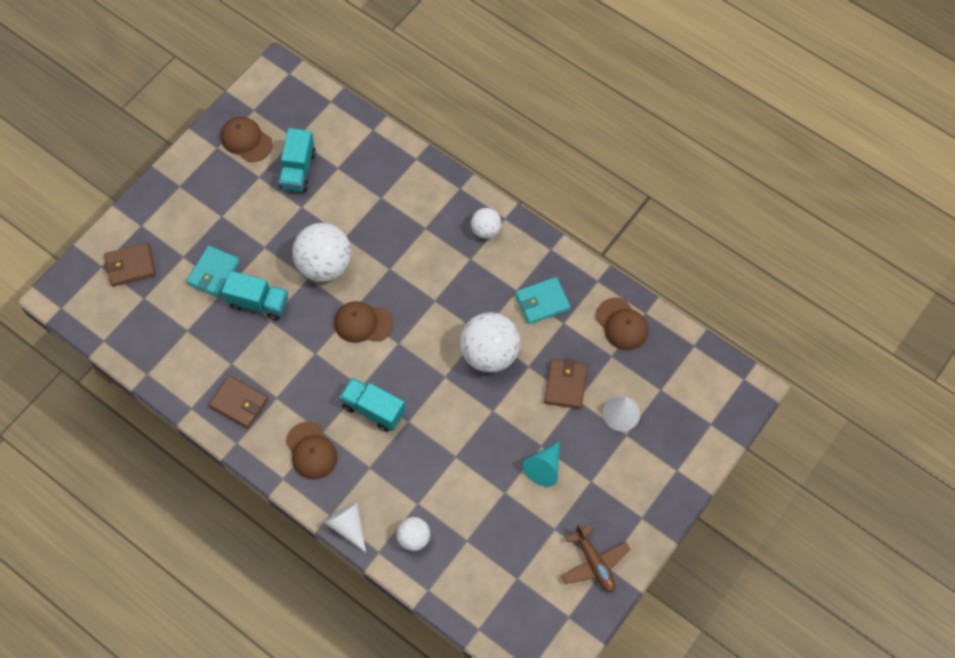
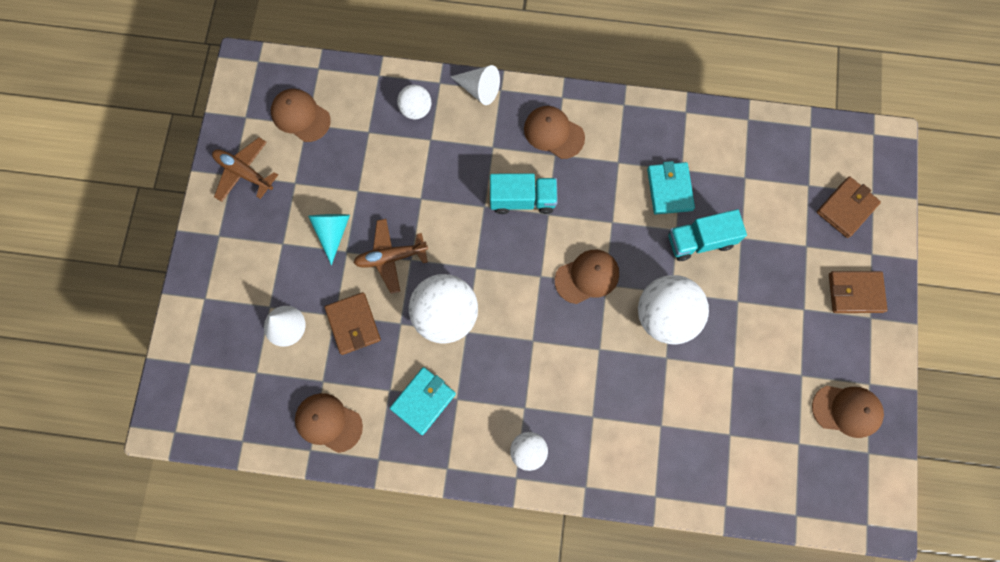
camera: 150 degrees right, 10 degrees up
turquoise wallet [186,245,240,297] -> turquoise wallet moved to [647,161,695,214]
brown wallet [209,375,268,429] -> brown wallet moved to [829,271,887,313]
turquoise truck [279,128,316,192] -> none
none -> brown cap [271,89,331,142]
none -> brown plane [353,219,428,294]

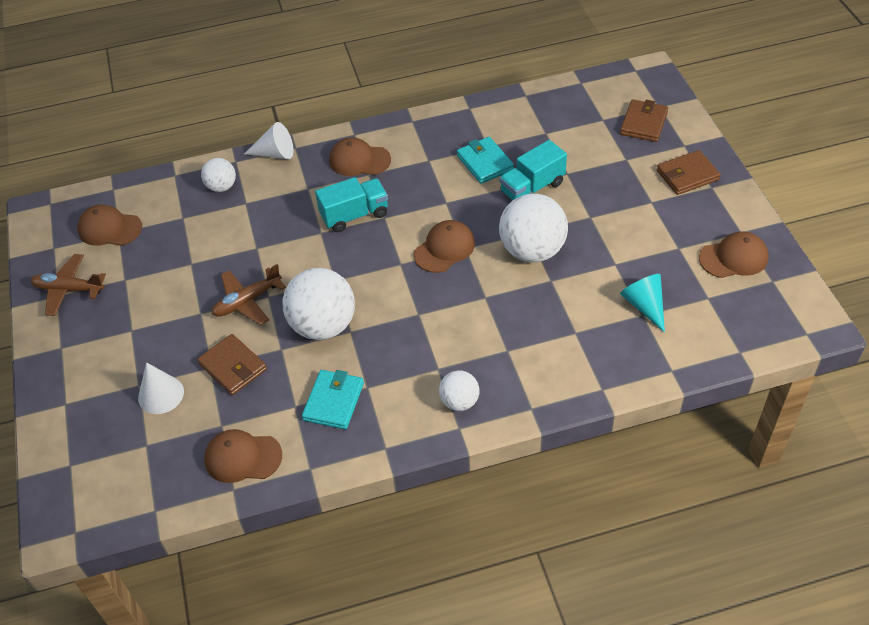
camera: 20 degrees left, 25 degrees down
turquoise cone [308,214,350,265] -> turquoise cone moved to [620,274,665,333]

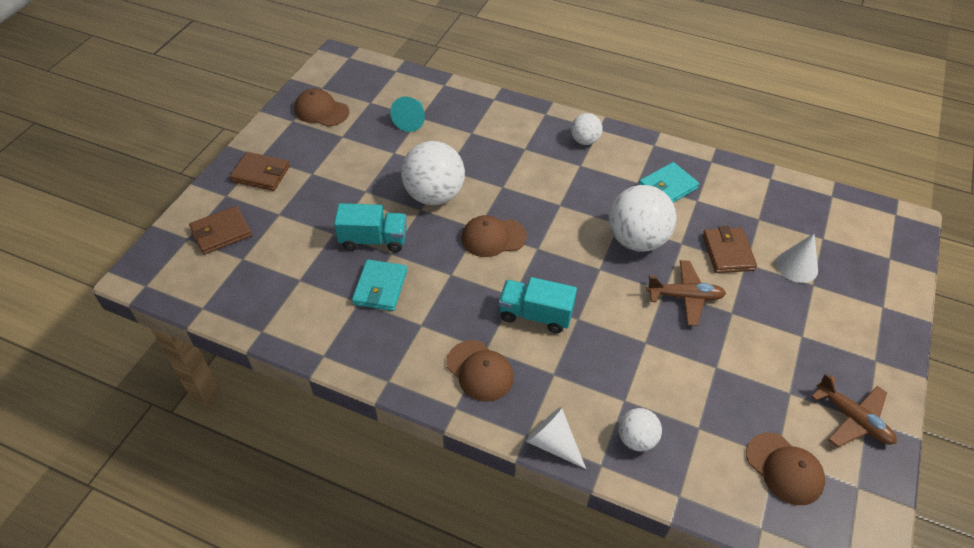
camera: 145 degrees left, 0 degrees up
brown cap [204,429,282,483] -> none

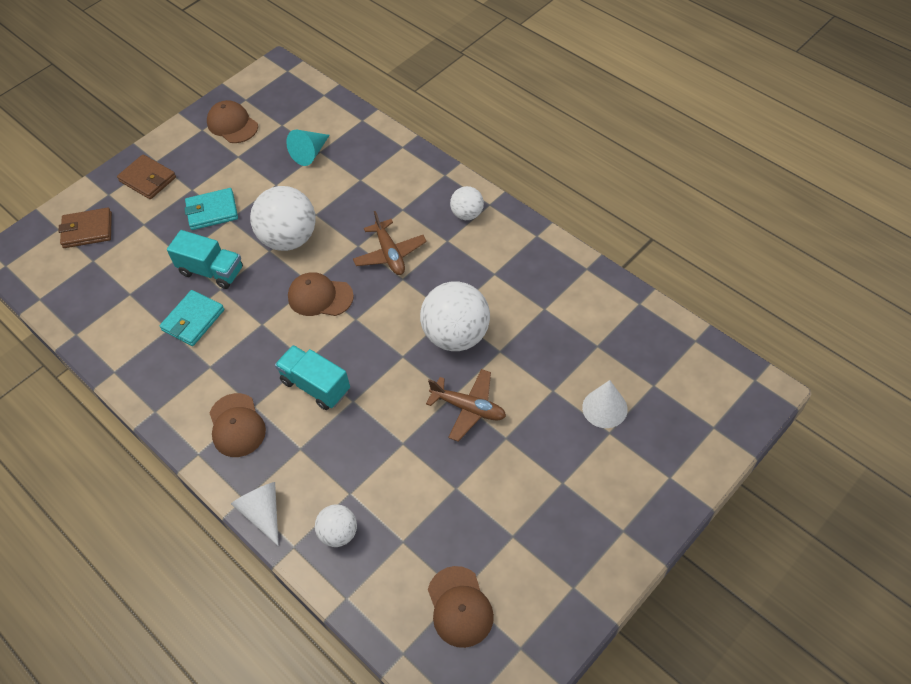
camera: 25 degrees right, 5 degrees up
turquoise wallet [639,162,699,203] -> turquoise wallet moved to [184,188,238,230]
brown wallet [703,226,757,273] -> none
brown plane [811,373,897,447] -> brown plane moved to [353,211,427,275]

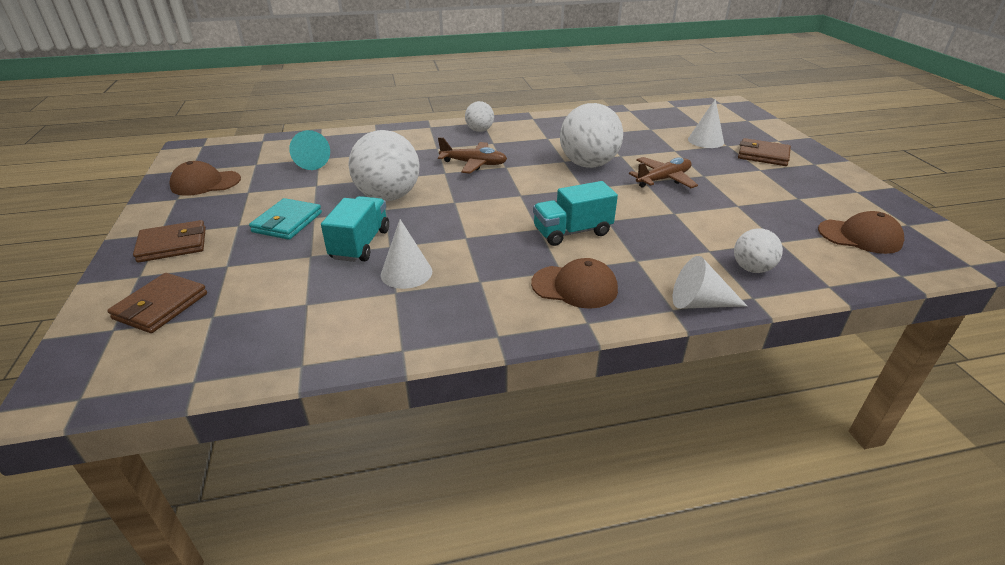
camera: 60 degrees left, 20 degrees down
turquoise wallet [160,290,224,346] -> white cone [381,219,432,289]
turquoise truck [167,230,243,289] -> turquoise truck turned 45 degrees counterclockwise [321,196,389,262]
brown cap [288,272,354,316] -> none
none -> brown wallet [738,138,791,166]

